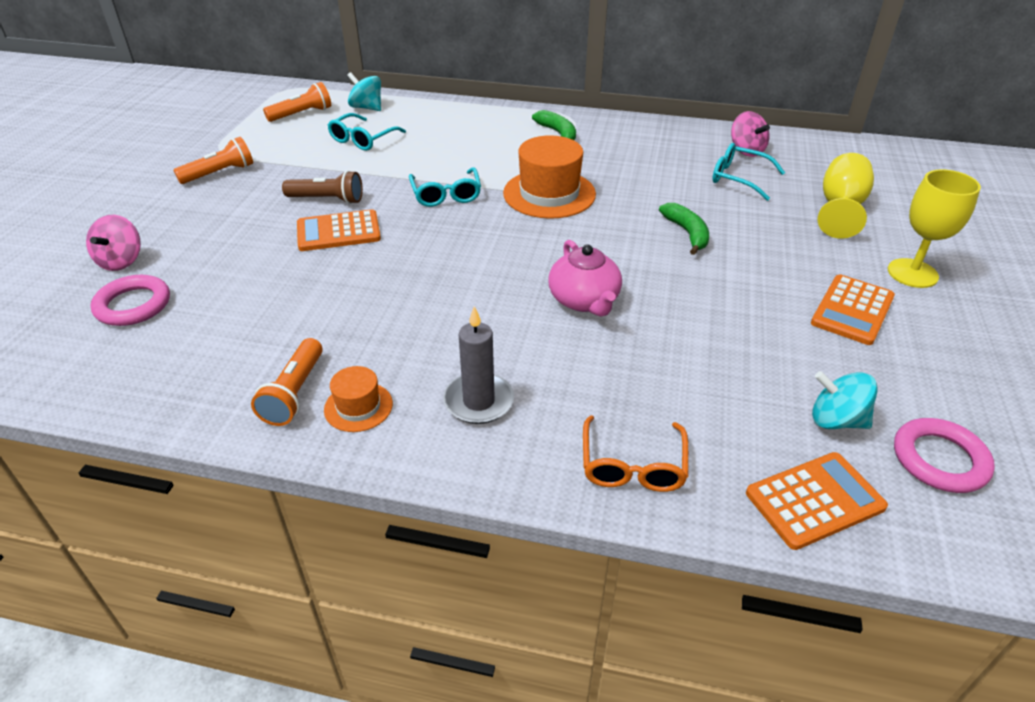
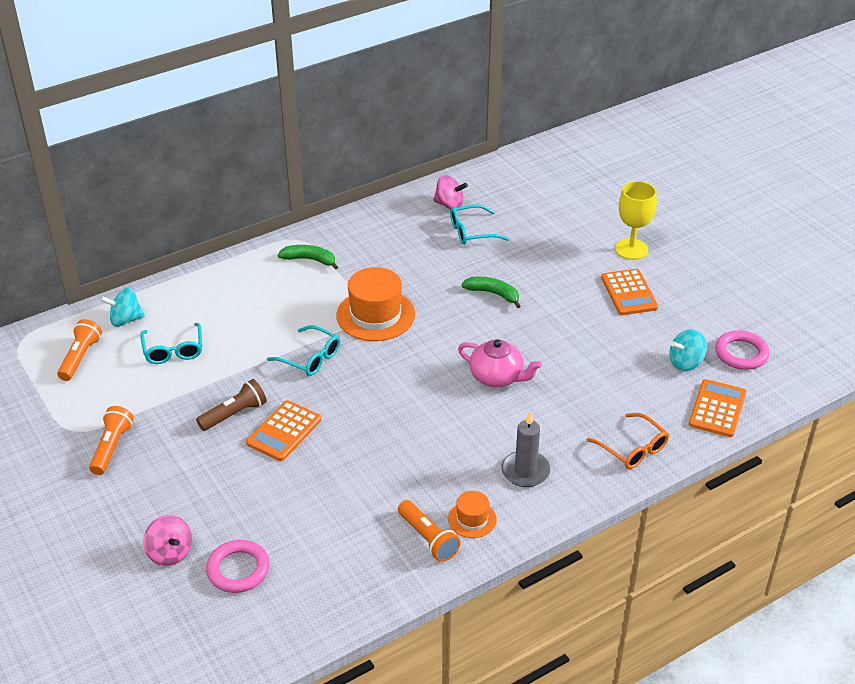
camera: 45 degrees left, 0 degrees up
yellow goblet [818,153,874,239] -> none

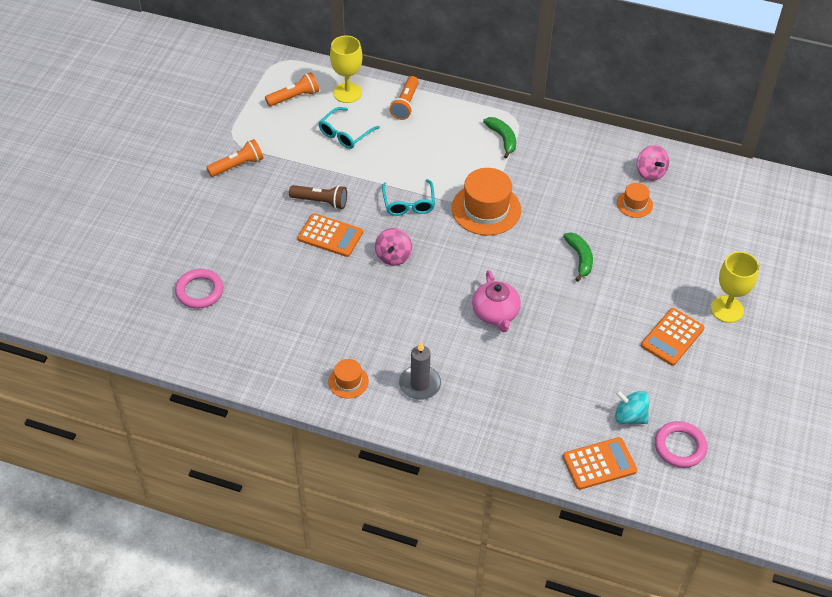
camera: 50 degrees right, 10 degrees up
turquoise spinning top [101,288,145,327] -> yellow goblet [330,36,362,103]
pink spinning top [143,515,192,566] -> pink spinning top moved to [375,228,412,266]
orange calculator [246,400,321,461] -> orange calculator turned 150 degrees counterclockwise [298,213,363,257]
orange flashlight [398,500,461,562] -> orange flashlight moved to [390,76,419,120]
turquoise glasses [450,204,509,245] -> orange hat [617,183,653,218]
orange glasses [587,413,669,469] -> none

